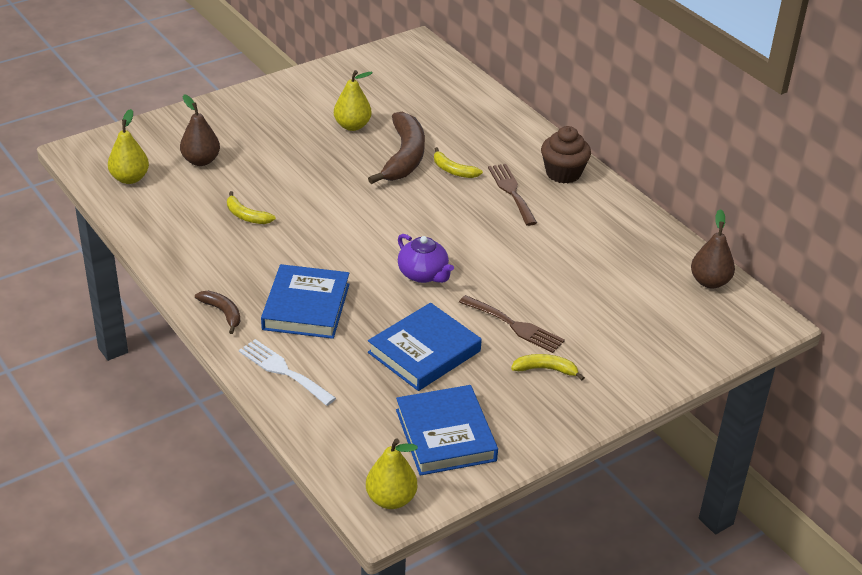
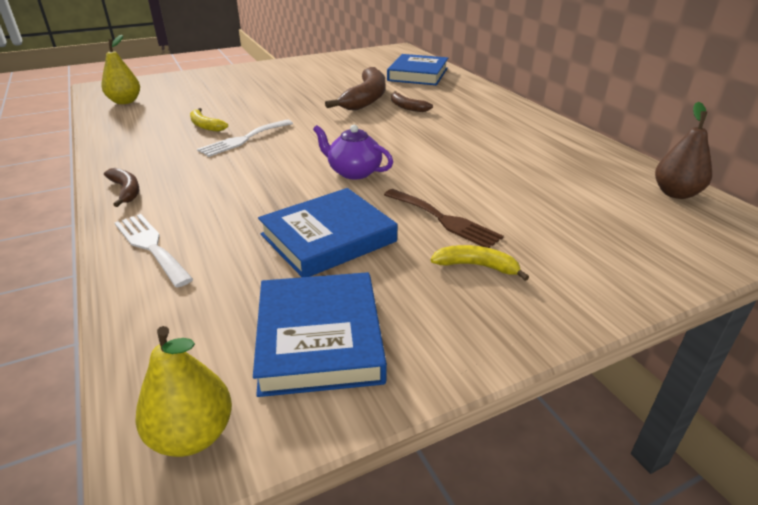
camera: 10 degrees right, 5 degrees down
brown pear [180,95,220,166] -> none
blue book [261,264,350,339] -> blue book moved to [387,54,448,85]
yellow pear [334,70,372,131] -> none
purple teapot [398,234,454,283] -> purple teapot turned 150 degrees clockwise [313,125,393,180]
yellow banana [434,147,483,178] -> brown banana [391,91,433,112]
brown fork [488,164,537,226] -> none
brown cupcake [541,126,591,183] -> none
none -> white fork [197,120,293,157]

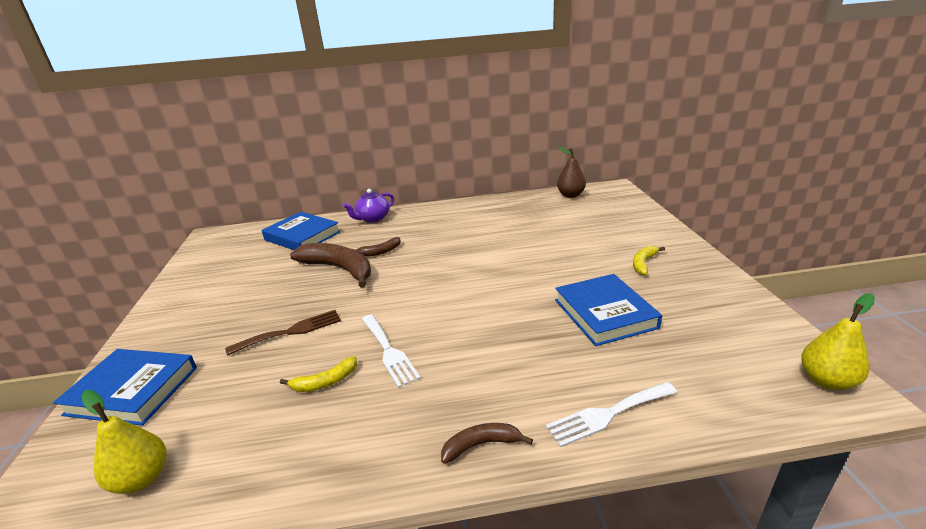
camera: 70 degrees left, 5 degrees down
blue book [253,272,387,397] -> blue book moved to [53,349,197,426]
purple teapot [313,125,393,180] -> purple teapot moved to [343,189,394,223]
brown fork [384,189,504,248] -> brown fork moved to [225,310,341,356]

